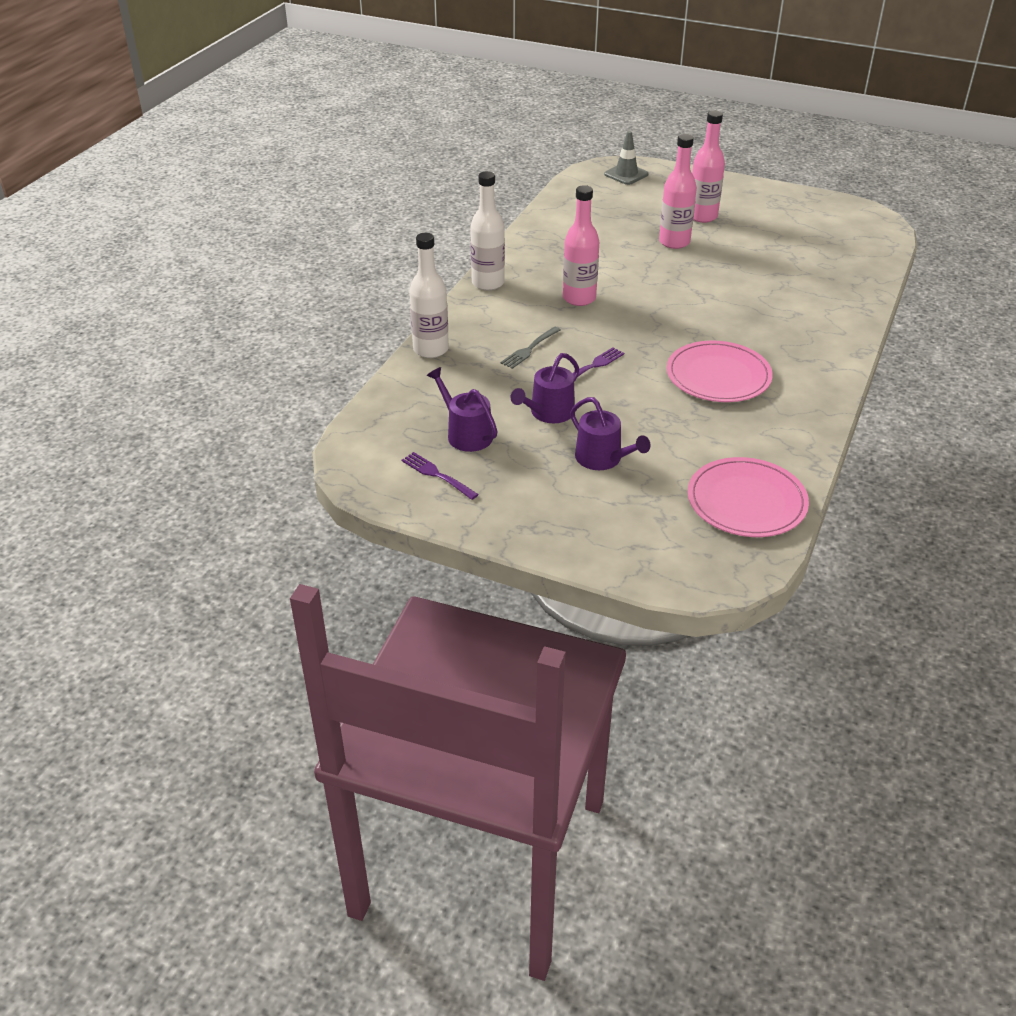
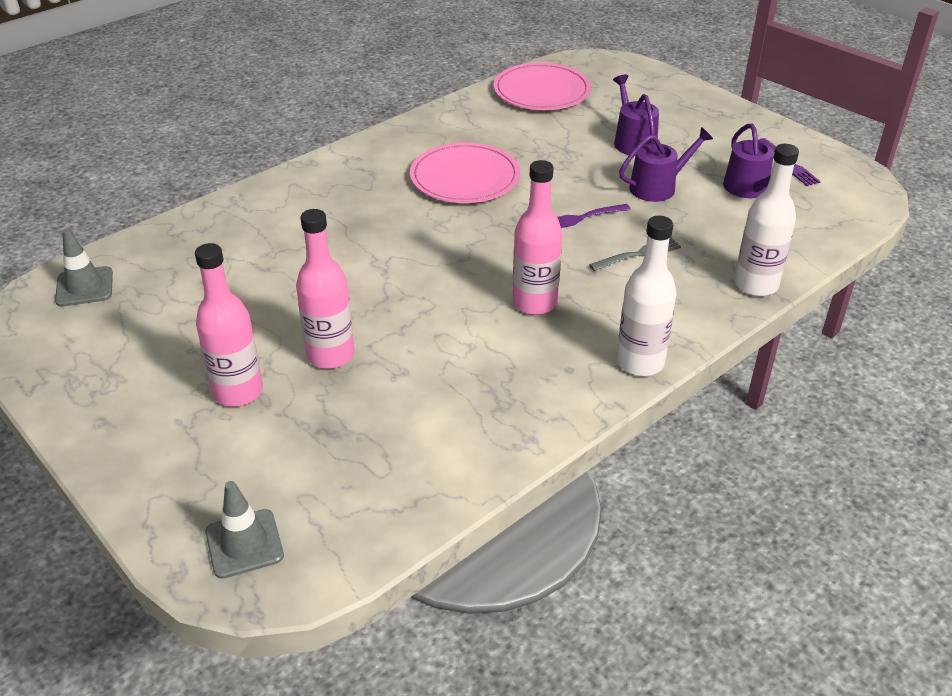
camera: 155 degrees left, 0 degrees up
none -> grey traffic cone [55,228,113,307]

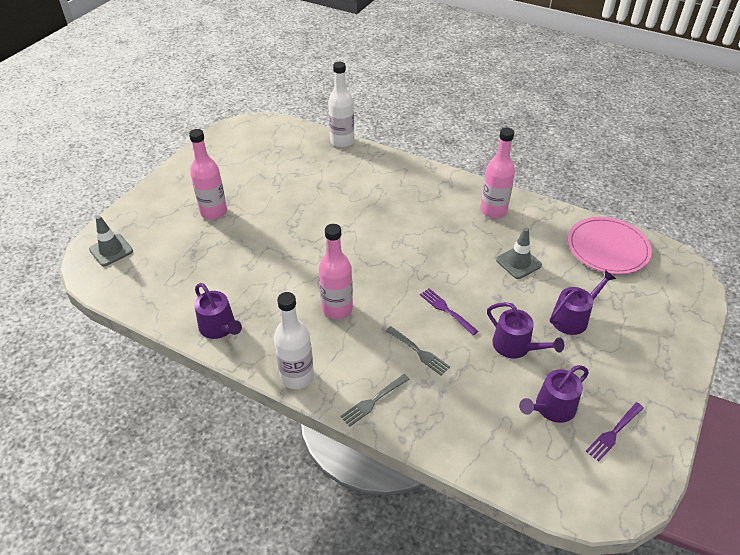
camera: 70 degrees right, 5 degrees up
grey traffic cone [55,228,113,307] -> grey traffic cone moved to [496,228,542,279]
pink bottle [296,209,354,369] -> pink bottle moved to [480,128,515,218]
pink plate [410,142,520,203] -> none
white bottle [734,144,799,296] -> white bottle moved to [328,62,354,148]
none -> purple watering can [194,283,242,339]
none -> grey fork [340,374,410,427]

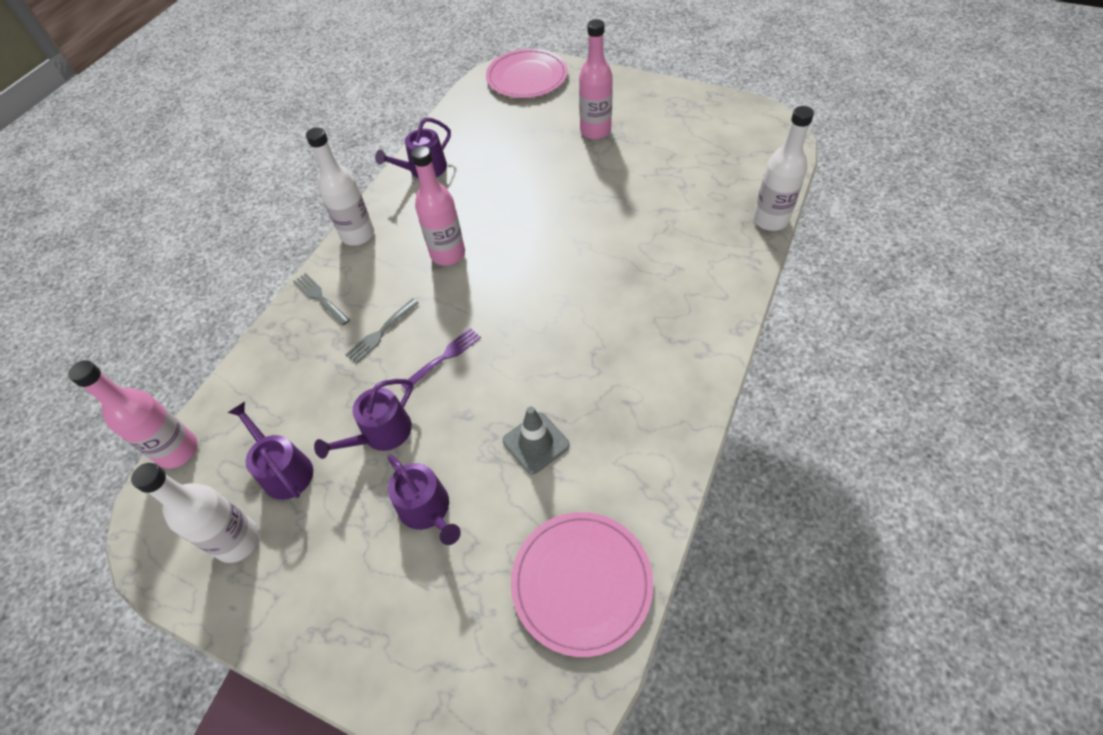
camera: 90 degrees right, 10 degrees up
grey traffic cone [89,215,133,266] -> pink plate [486,48,568,98]
pink bottle [480,128,515,218] -> pink bottle moved to [68,360,198,469]
purple fork [586,402,644,461] -> white bottle [131,463,259,563]

